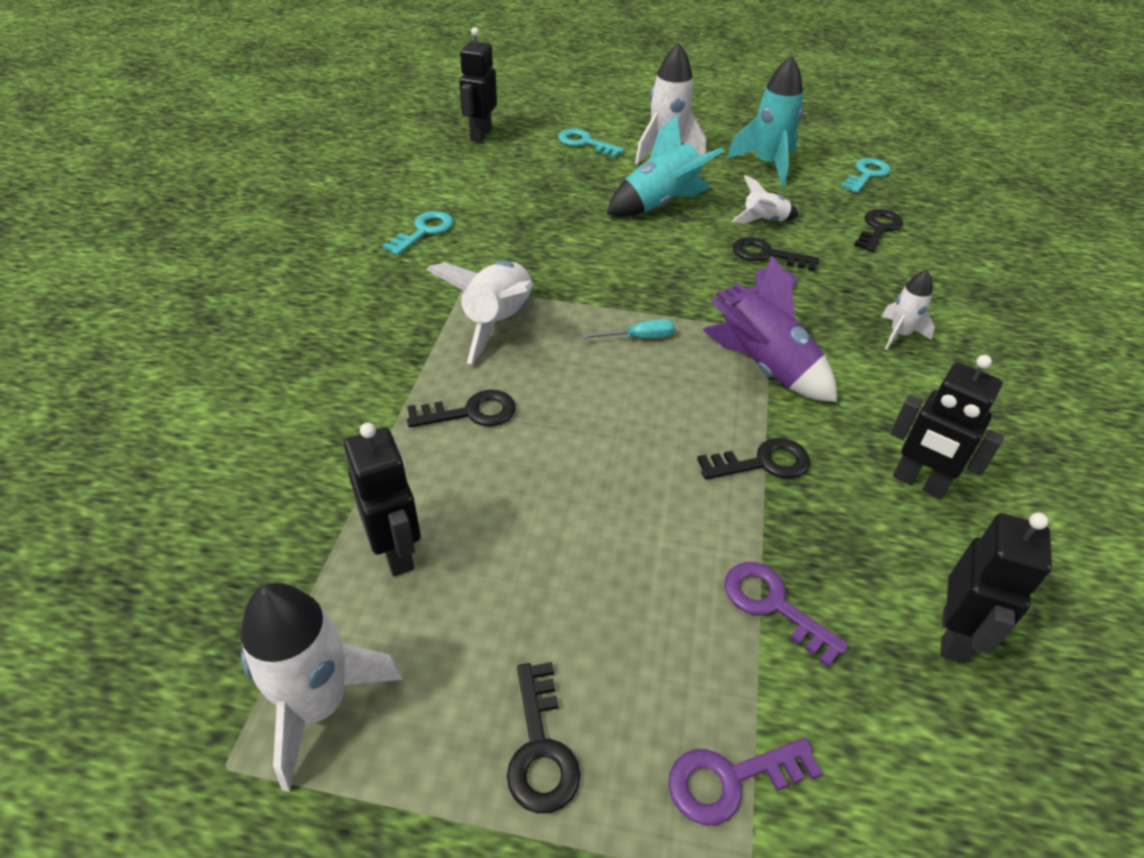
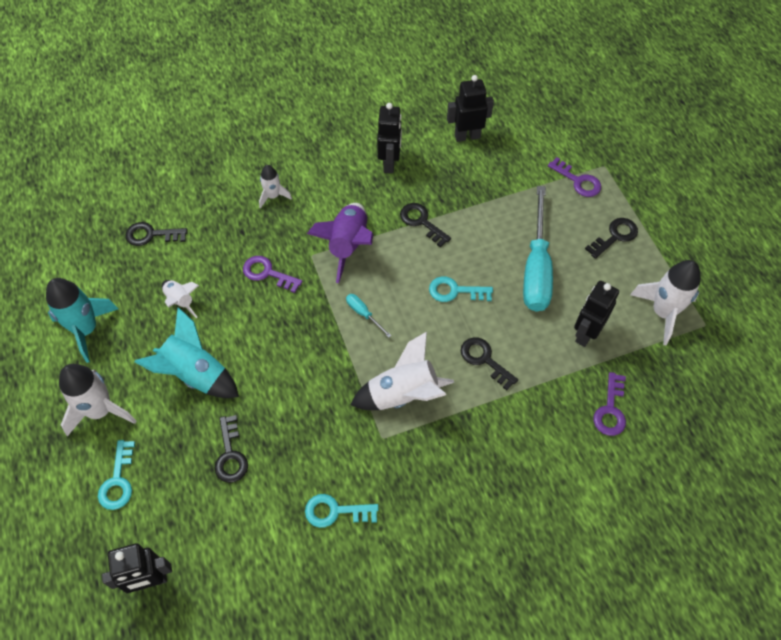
camera: 120 degrees left, 15 degrees up
purple key [724,562,849,667] -> purple key moved to [593,372,626,436]
black key [733,237,819,271] -> black key moved to [215,415,248,483]
turquoise key [841,158,891,193] -> turquoise key moved to [429,276,493,302]
none -> turquoise screwdriver [523,186,553,312]

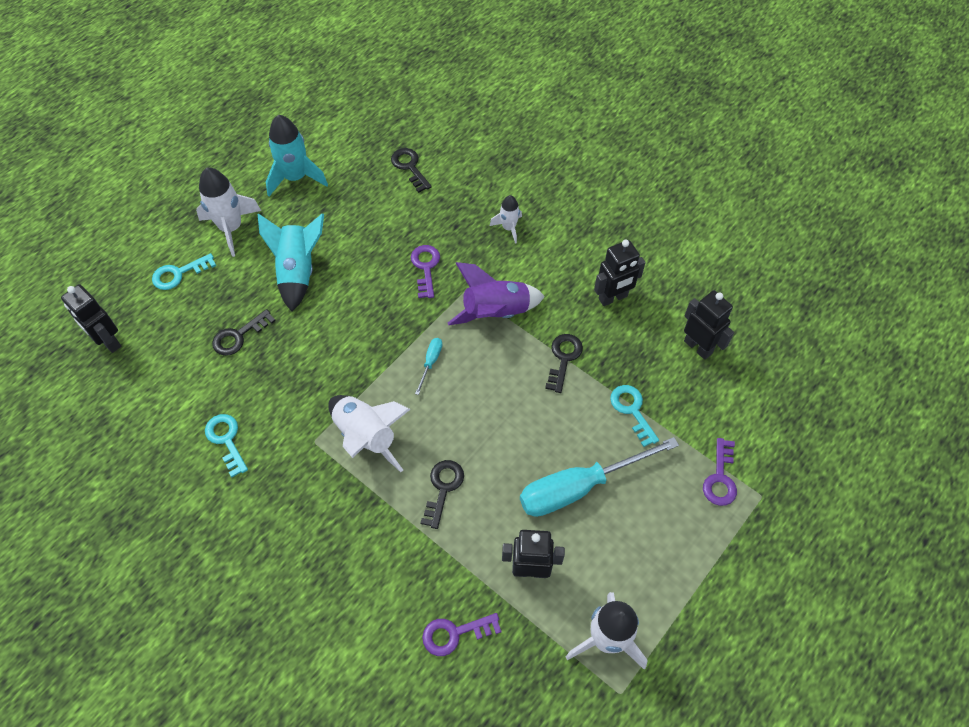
camera: 60 degrees right, 0 degrees up
white rocket [162,280,199,318] -> none
turquoise key [429,276,493,302] -> turquoise key moved to [610,385,659,447]
black key [585,218,638,259] -> none

